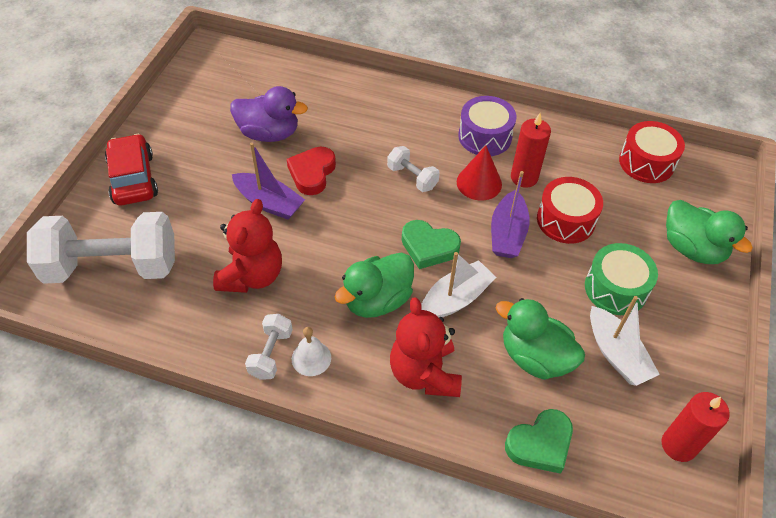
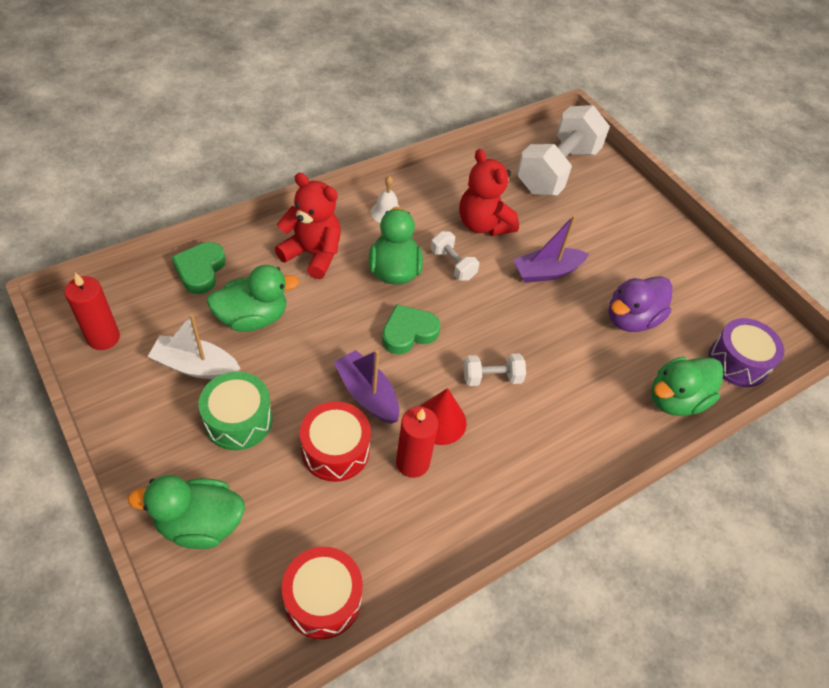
camera: 125 degrees right, 0 degrees up
red car [105,134,158,206] -> none
white dumbbell [245,314,293,380] -> white dumbbell moved to [431,231,479,281]
red heart [287,147,336,195] -> none
white boat [421,252,496,317] -> none
purple drum [458,96,516,156] -> purple drum moved to [709,318,784,387]
none -> green duck [651,357,724,416]

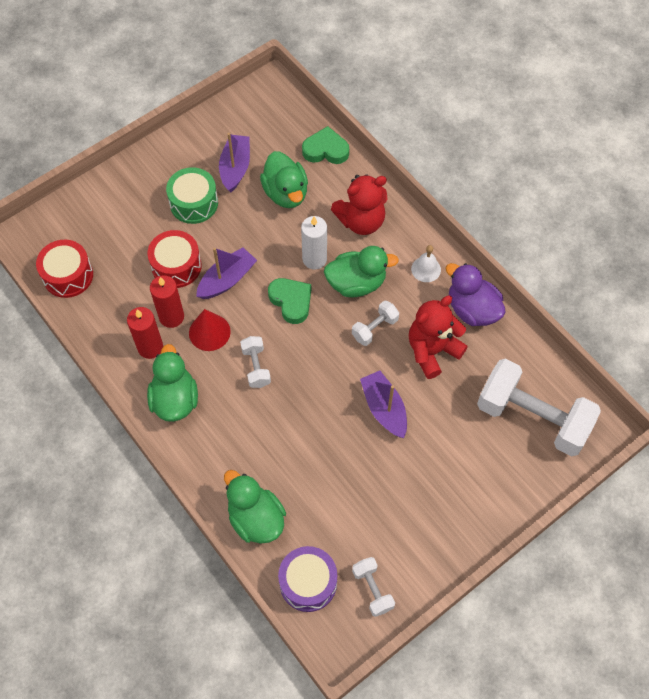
camera: 90 degrees right, 10 degrees up
red candle [64,273,120,350] -> red candle moved to [127,307,163,359]
green duck [128,475,245,549] -> green duck moved to [147,344,198,422]
white boat [147,314,241,379] -> purple boat [219,133,250,193]
red teddy bear [275,173,341,279] -> red teddy bear turned 45 degrees clockwise [331,174,387,235]
purple duck [608,276,672,332] -> purple duck moved to [446,263,506,326]
none -> white candle [301,216,327,269]
none -> white dumbbell [352,557,395,617]

